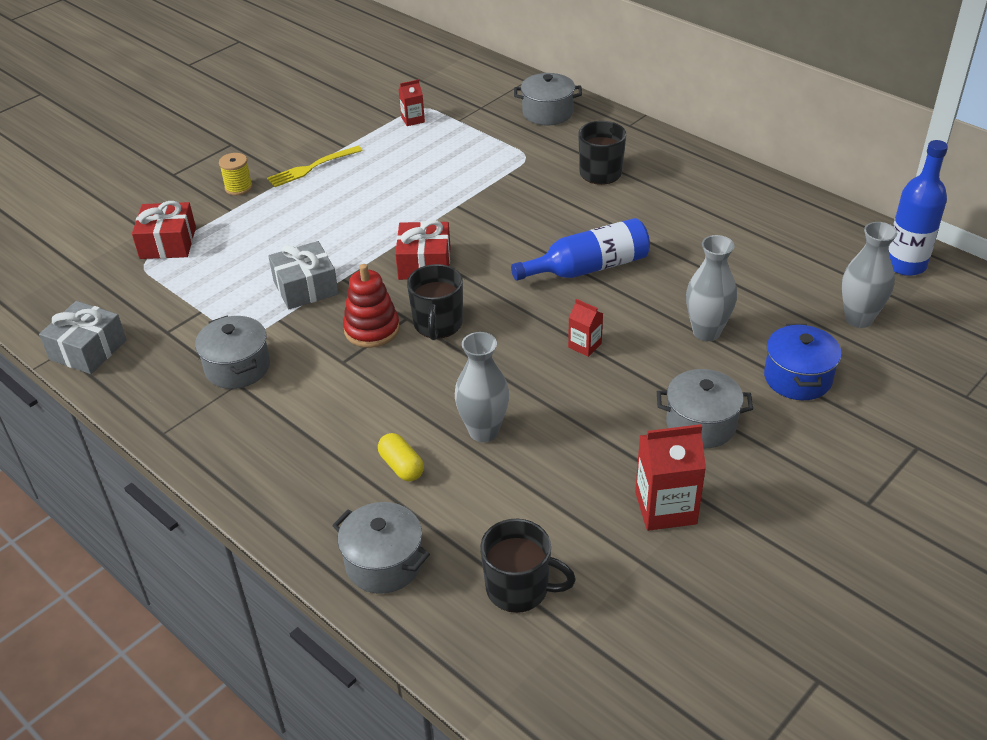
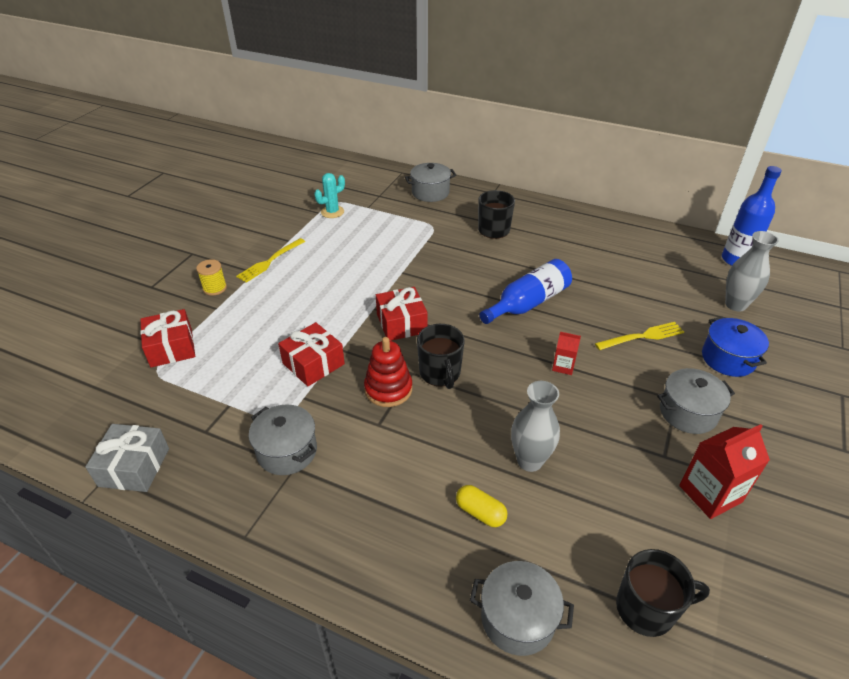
camera: 20 degrees left, 0 degrees up
grey gift [268,241,339,309] -> red gift [278,322,345,386]
red carton [399,79,425,126] -> turquoise cactus [314,173,345,218]
grey vase [686,235,737,341] -> yellow fork [595,322,684,350]

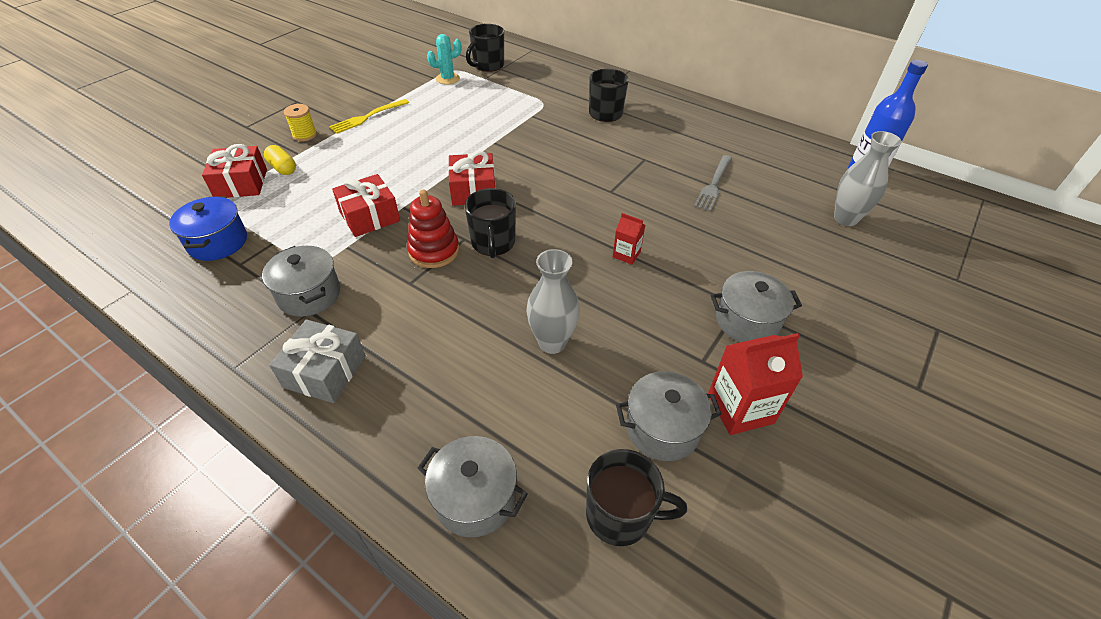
camera: 10 degrees right, 5 degrees up
grey gift [85,424,169,492] -> grey gift moved to [269,319,365,403]
grey pot [405,163,457,202] -> grey pot moved to [616,371,722,461]
yellow capsule [456,485,507,527] -> yellow capsule moved to [264,145,296,175]
blue bottle [479,259,572,324] -> none
yellow fork [595,322,684,350] -> none
blue pot [702,317,769,377] -> blue pot moved to [169,196,247,261]
none -> black mug [466,24,504,72]
none -> grey fork [694,155,732,212]

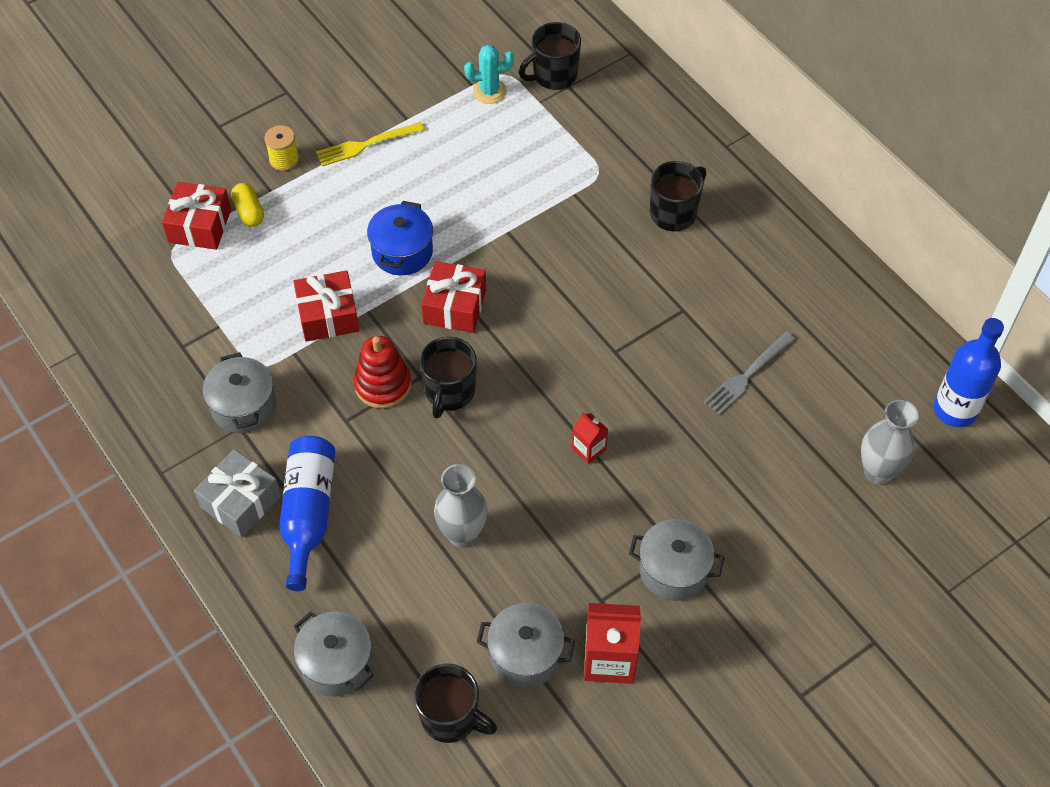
camera: 20 degrees right, 10 degrees up
blue pot [169,196,247,261] -> blue pot moved to [367,201,433,275]
none -> blue bottle [279,436,335,591]

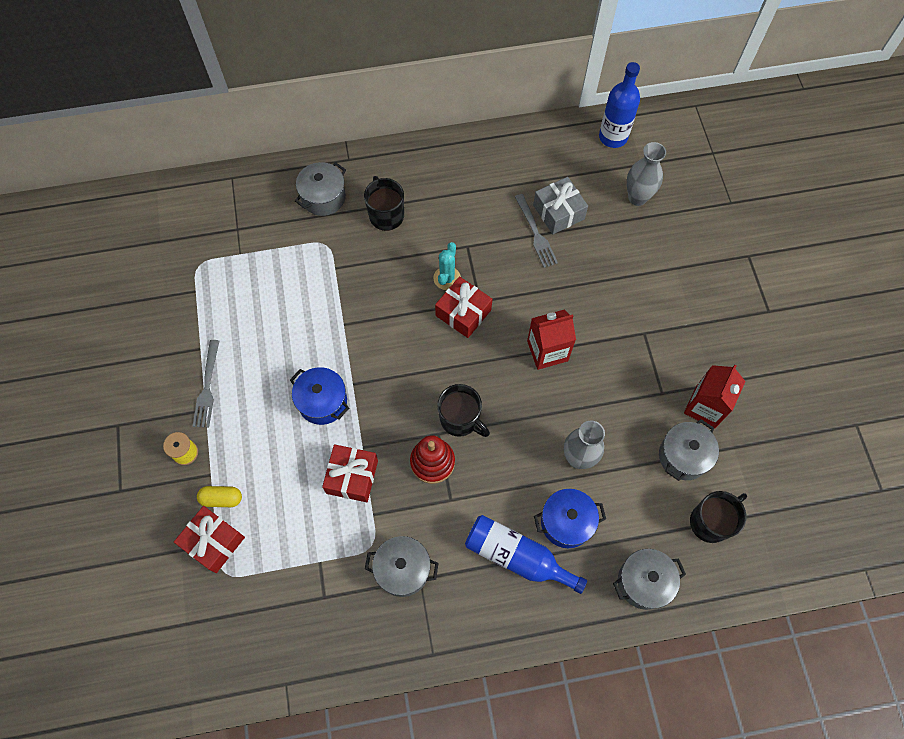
camera: 65 degrees left, 10 degrees up
grey gift [194,449,281,537] -> grey gift moved to [533,177,588,234]
yellow fork [316,122,425,166] -> grey fork [192,340,219,428]
red gift [421,261,486,333] -> red gift moved to [435,276,492,338]
turquoise cactus [464,45,514,104] -> turquoise cactus moved to [433,242,461,290]
black mug [519,22,581,90] -> none
red carton [572,412,608,464] -> red carton [527,309,576,370], size x1.82
grey pot [629,519,725,601] -> grey pot moved to [295,162,346,216]
none -> blue pot [534,489,606,548]

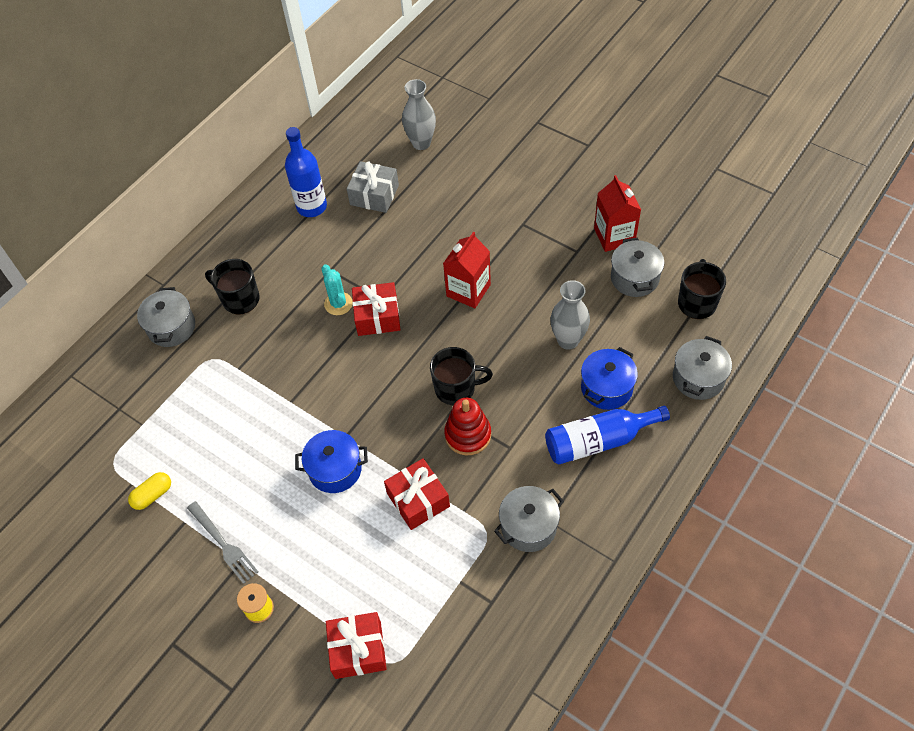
camera: 40 degrees left, 10 degrees down
yellow capsule [197,486,242,507] -> yellow capsule moved to [128,472,171,510]
grey fork [515,194,558,268] -> none
blue bottle [599,62,640,148] -> blue bottle moved to [285,127,327,217]

